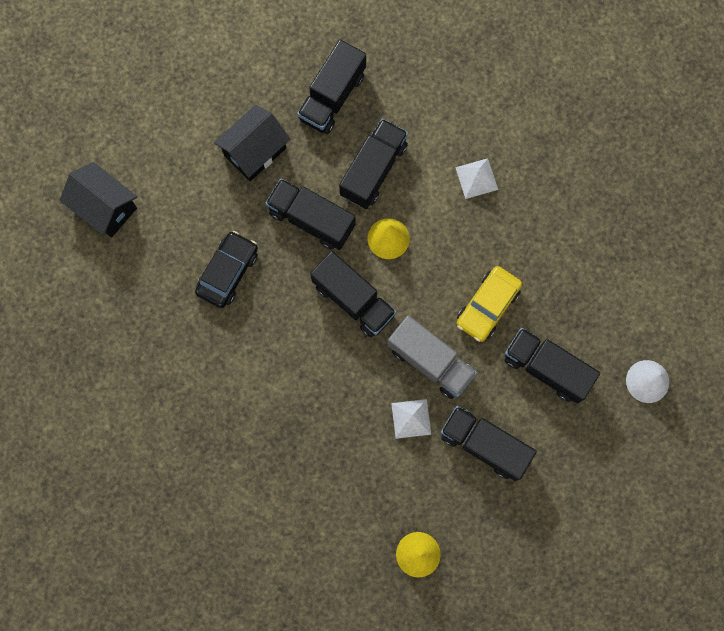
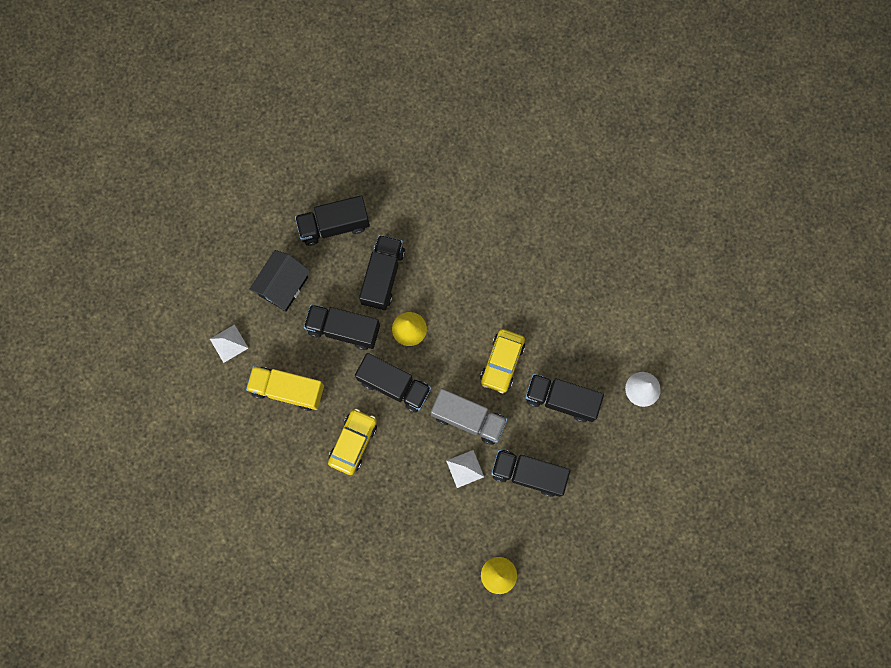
camera: 15 degrees left, 0 degrees up
black house [60,162,137,238] -> none
black car [195,231,258,308] -> yellow truck [246,366,324,411]
black truck [297,40,366,134] -> black truck turned 60 degrees clockwise [295,196,370,246]
white pyramid [455,158,498,199] -> white pyramid moved to [210,324,248,363]
none -> yellow car [328,409,377,475]

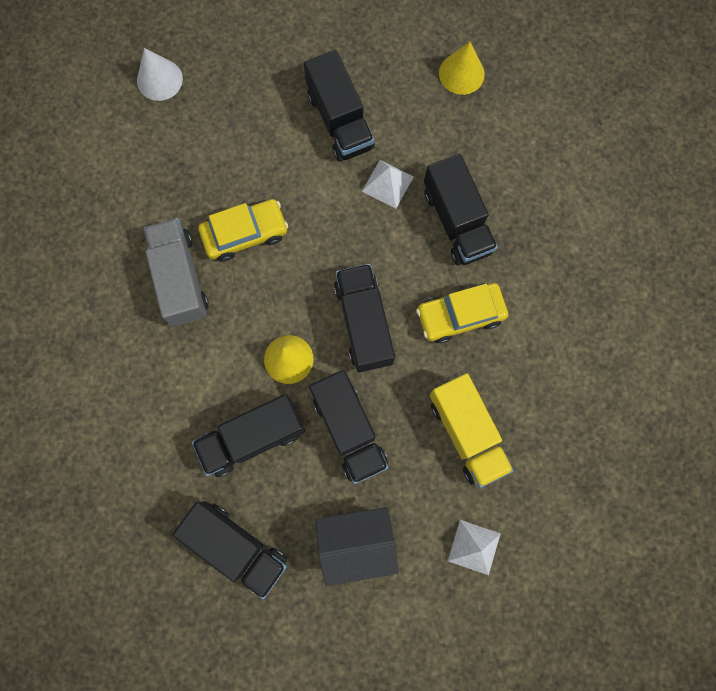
camera: 130 degrees left, 0 degrees up
grey truck [431,388,508,445] -> grey truck moved to [144,218,209,326]
black truck [525,374,604,422] -> black truck moved to [424,154,498,266]

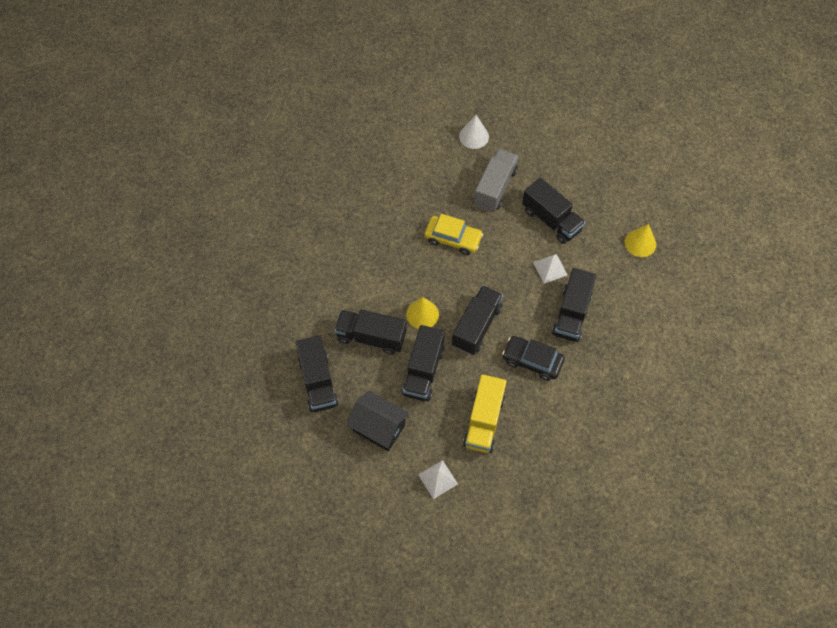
camera: 40 degrees right, 15 degrees down
grey truck [144,218,209,326] -> grey truck moved to [474,149,518,212]
black truck [304,50,375,162] -> black truck turned 60 degrees counterclockwise [522,178,585,244]
yellow car [416,283,508,344] -> black car [502,336,565,381]

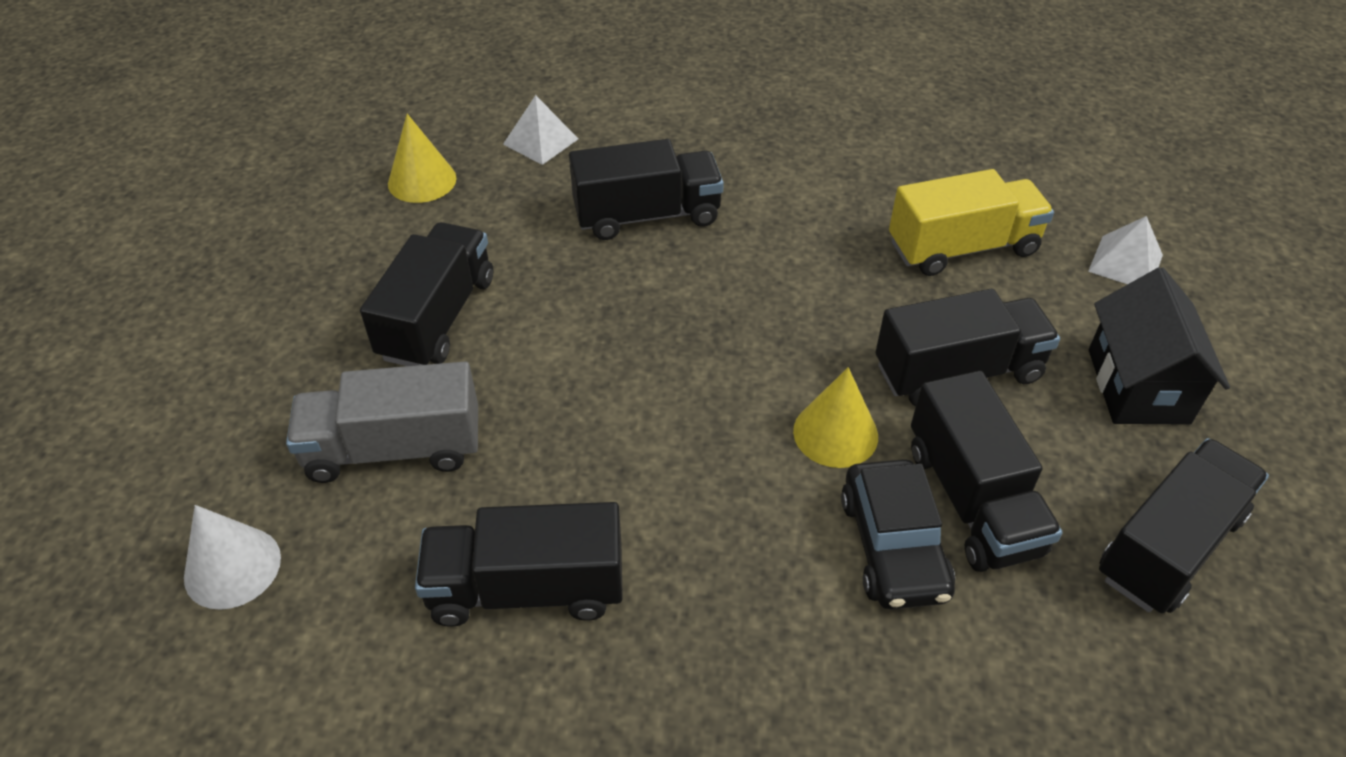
camera: 120 degrees left, 15 degrees down
yellow car [425,214,483,255] -> none
black truck [452,285,503,355] -> black truck moved to [415,502,623,627]
black car [502,336,565,381] -> black car moved to [841,459,955,610]
white pyramid [533,254,567,284] -> white pyramid moved to [503,95,578,165]

